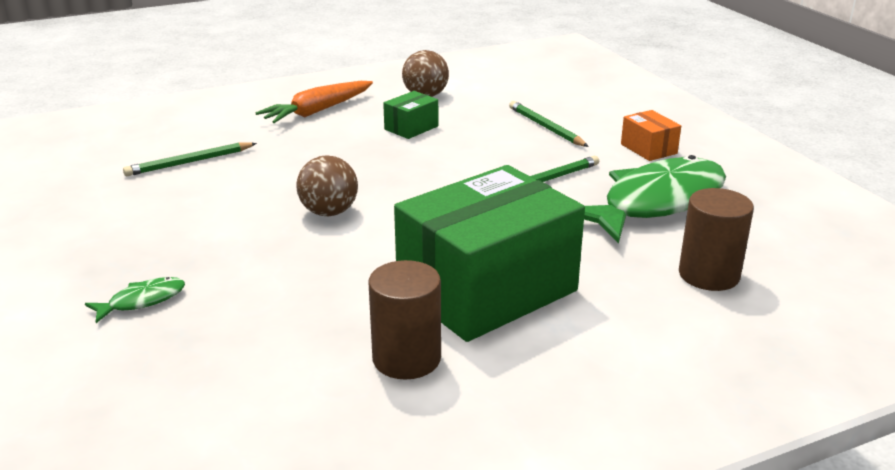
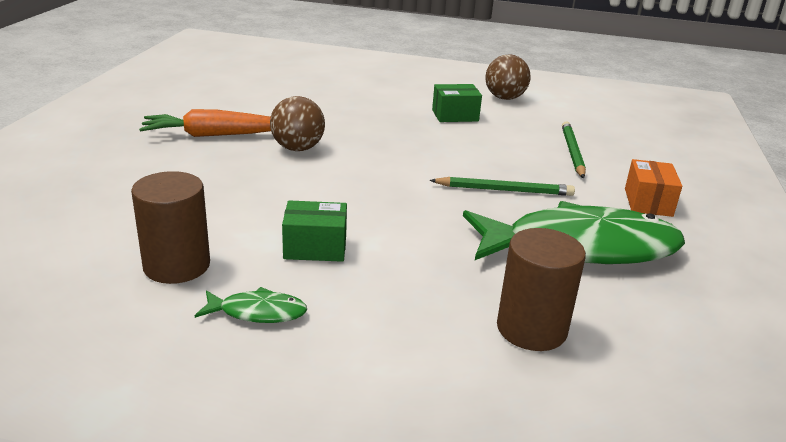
camera: 35 degrees right, 0 degrees up
green fish [85,277,185,323] -> green fish moved to [195,287,307,323]
green pencil [123,143,257,176] -> none
orange carrot [255,81,373,123] -> orange carrot moved to [139,109,271,137]
green box [394,165,585,342] -> green box [282,200,347,262], size x0.42

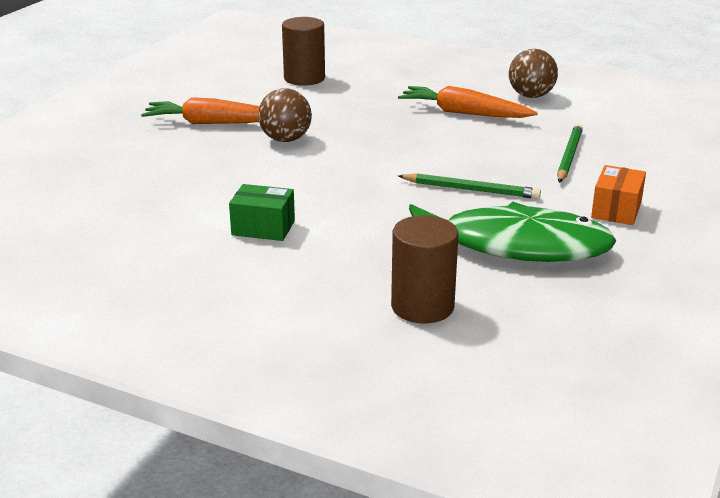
camera: 15 degrees right, 0 degrees up
brown cylinder [131,171,210,284] -> brown cylinder moved to [282,17,325,86]
green fish [195,287,307,323] -> none
green box [432,84,482,122] -> orange carrot [398,86,538,118]

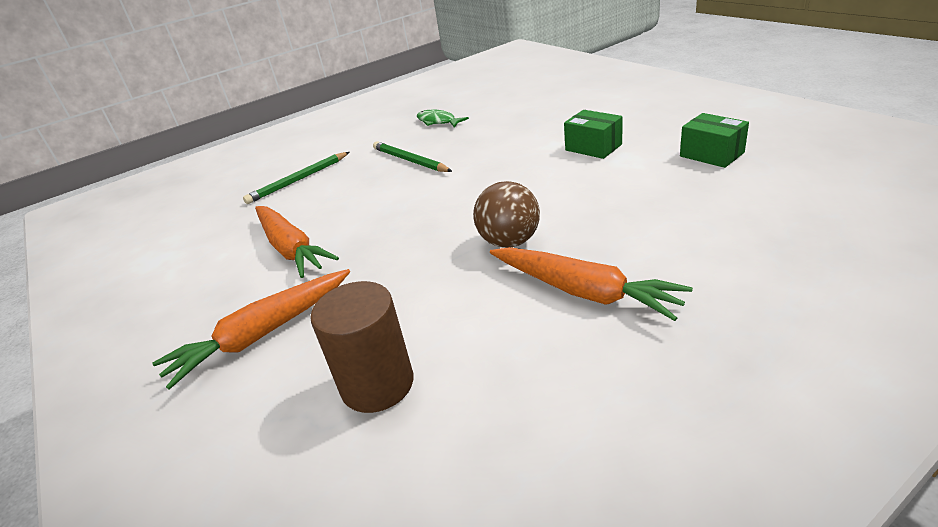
camera: 145 degrees left, 5 degrees up
brown cylinder [391,215,458,323] -> none
green fish [409,202,616,262] -> green fish [417,110,469,127], size x0.41
brown ball [509,49,558,98] -> none
orange box [591,165,646,225] -> none
none -> orange carrot [152,269,350,390]
none -> green box [680,113,749,168]

